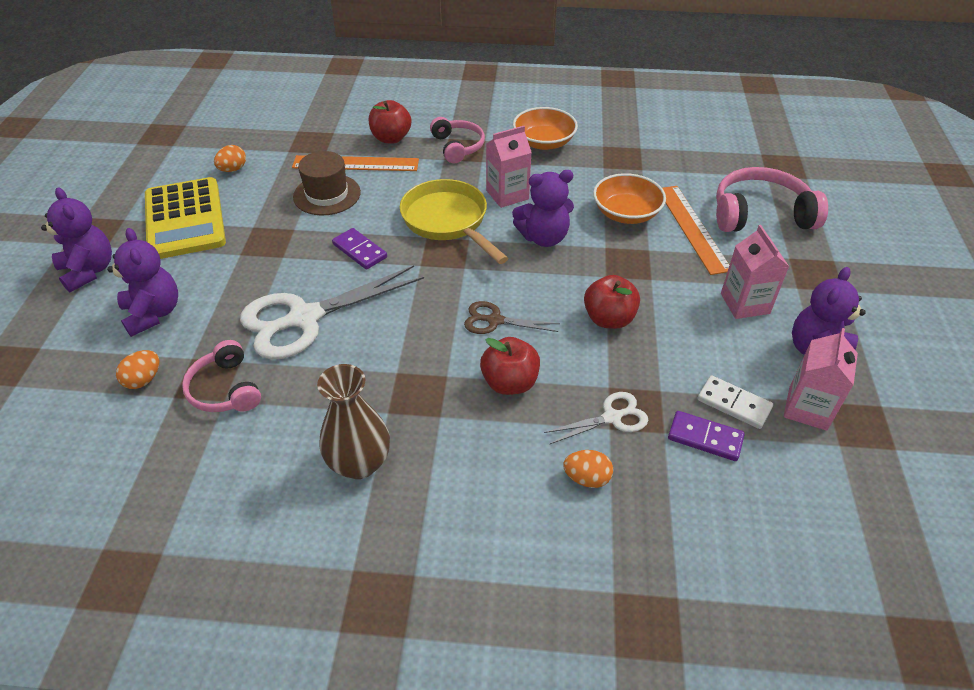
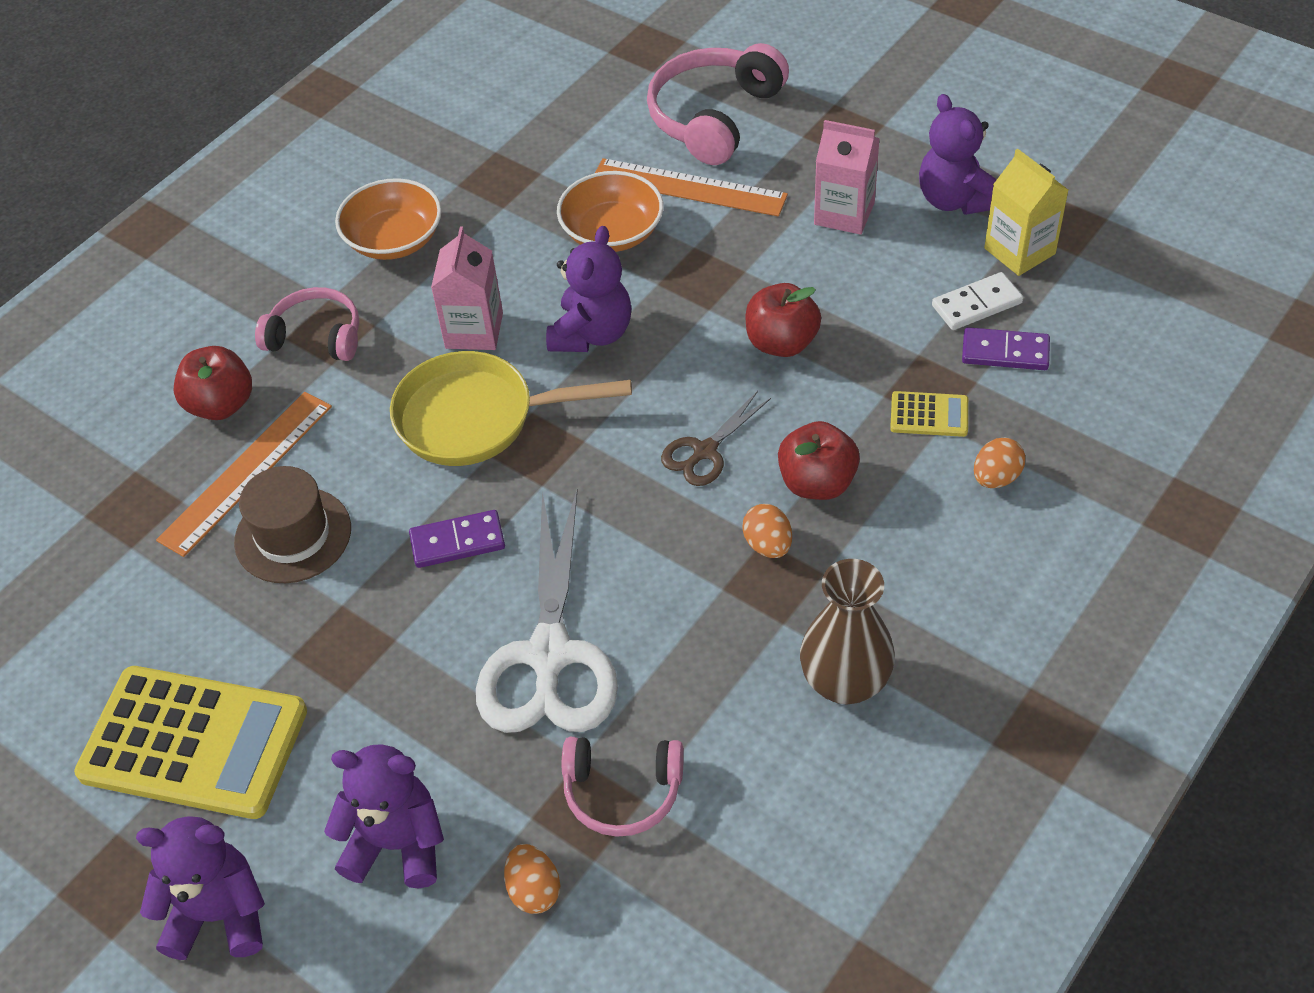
camera: 55 degrees left, 5 degrees up
orange egg [214,145,246,172] -> orange egg moved to [742,504,792,558]
white scissors [544,392,648,444] -> yellow calculator [890,391,968,437]
purple domino [668,411,745,461] -> purple domino turned 45 degrees clockwise [962,327,1050,370]
pink carton [784,328,858,431] -> yellow carton [984,148,1068,276]

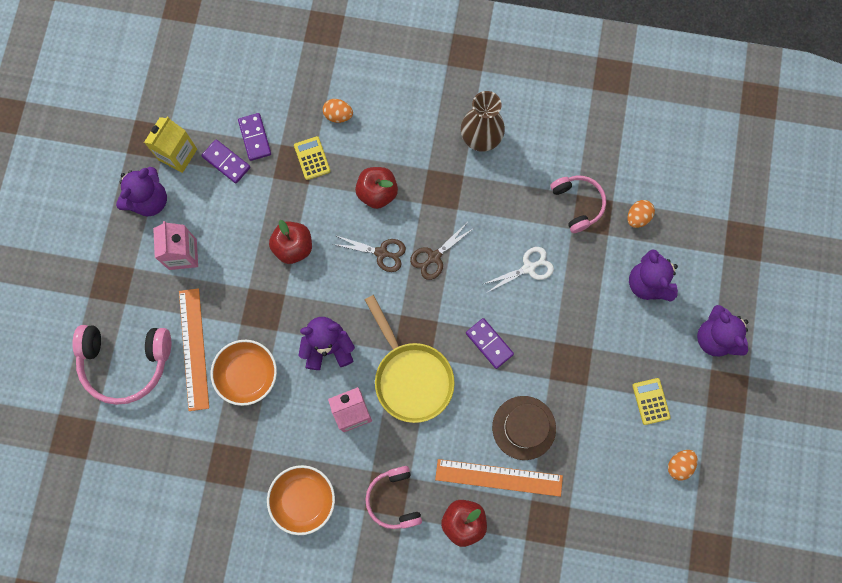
camera: 120 degrees left, 25 degrees up
yellow calculator [74,666,307,819] -> yellow calculator [632,378,671,425], size x0.43
white scissors [476,489,618,733] -> white scissors [484,247,554,292], size x0.50
orange egg [742,504,792,558] -> orange egg moved to [668,450,698,481]
white domino [932,272,1023,330] -> purple domino [201,140,250,183]
none -> brown scissors [410,223,474,280]

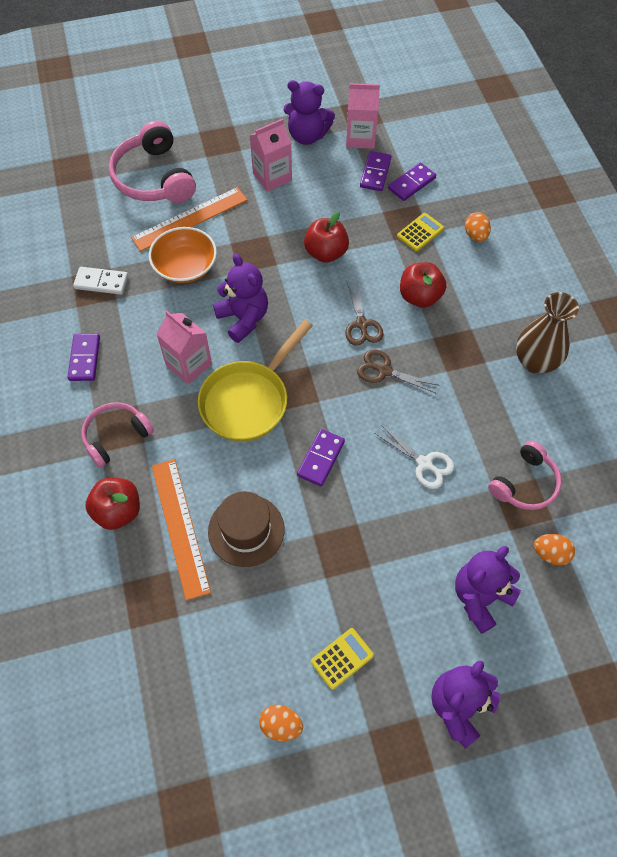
camera: 65 degrees right, 15 degrees down
yellow carton [144,117,197,173] -> pink carton [346,83,380,149]
orange bowl [267,465,335,535] -> purple domino [68,334,100,381]
none -> white domino [73,267,128,295]

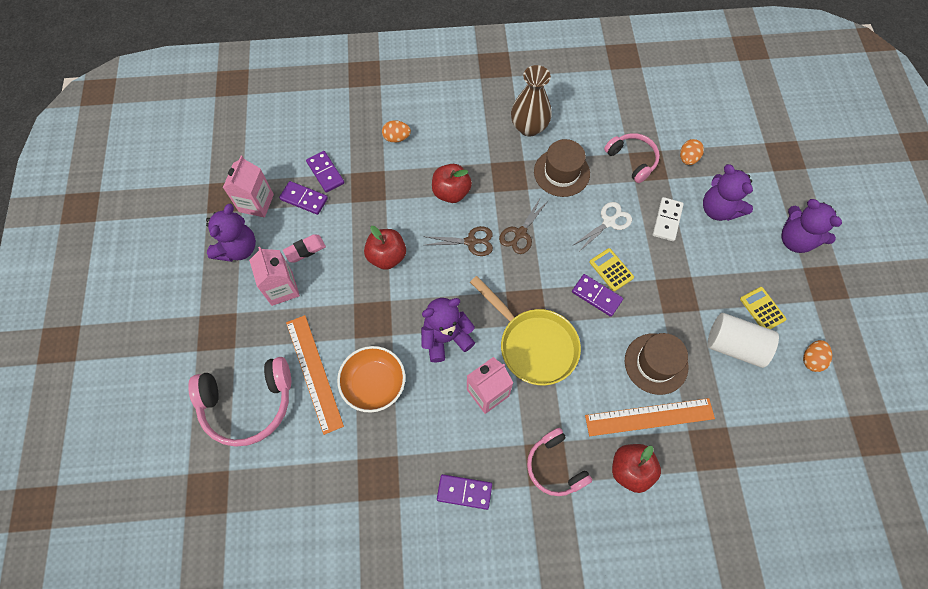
camera: 80 degrees left, 5 degrees up
white domino [73,267,128,295] -> white domino moved to [653,197,684,242]
yellow calculator [397,213,444,251] -> yellow calculator moved to [590,248,634,291]
none -> pink eraser [283,234,326,263]
none -> brown hat [534,139,590,197]
none -> white cylinder [707,313,779,368]

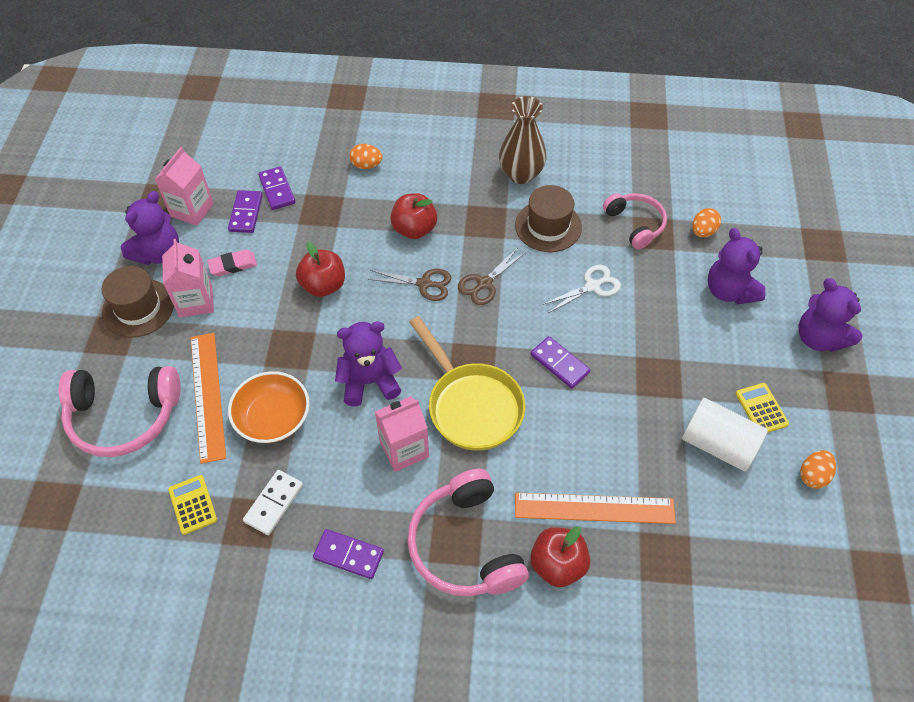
camera: 10 degrees right, 10 degrees down
purple domino [279,181,328,215] -> purple domino turned 60 degrees clockwise [228,190,263,233]
pink headphones [527,428,592,496] -> pink headphones [407,469,529,596], size x1.58
yellow calculator [590,248,634,291] -> yellow calculator moved to [168,475,217,535]
brown hat [625,333,689,395] -> brown hat moved to [102,266,174,338]
white domino [653,197,684,242] -> white domino moved to [243,470,303,535]

